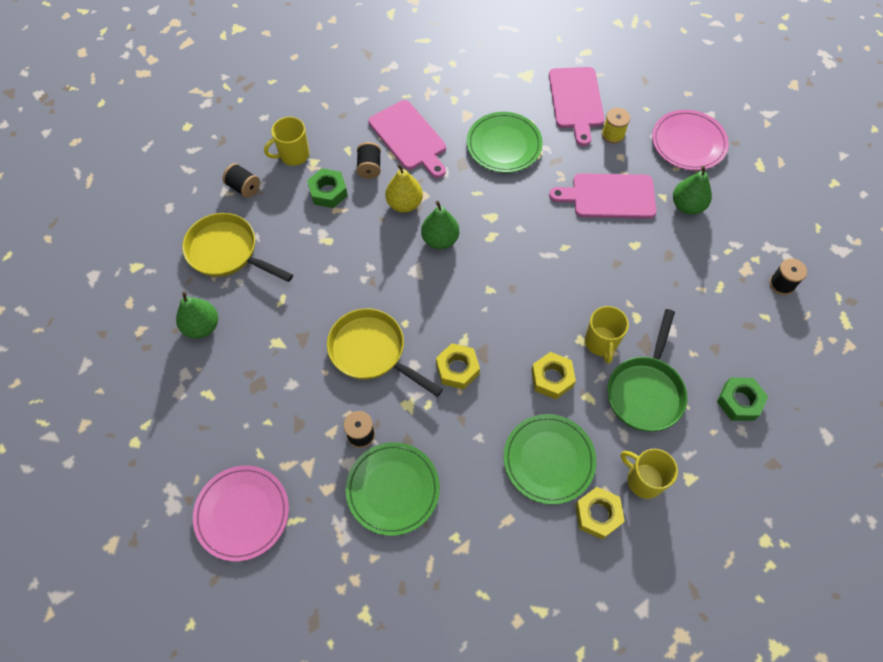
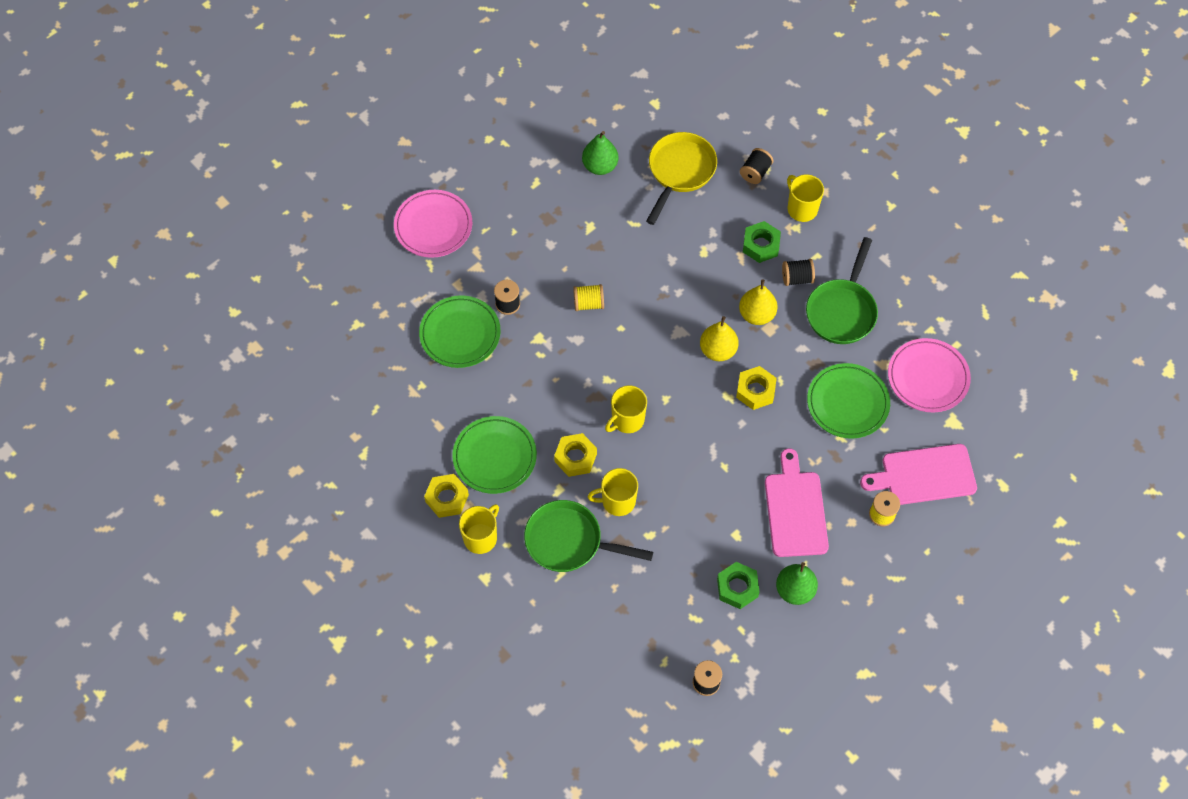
camera: 85 degrees right, 0 degrees up
yellow pan [327,308,443,397] -> yellow spool [573,284,604,311]
pink cutting board [368,100,446,178] -> green pan [806,237,878,344]
green pear [421,201,459,249] -> yellow pear [700,316,739,361]
yellow nut [436,343,480,389] -> yellow nut moved to [736,366,777,410]
pink plate [652,110,729,170] -> pink plate moved to [888,338,971,412]
green nut [717,378,768,421] -> green nut moved to [717,562,760,609]
none -> yellow mug [605,385,647,433]

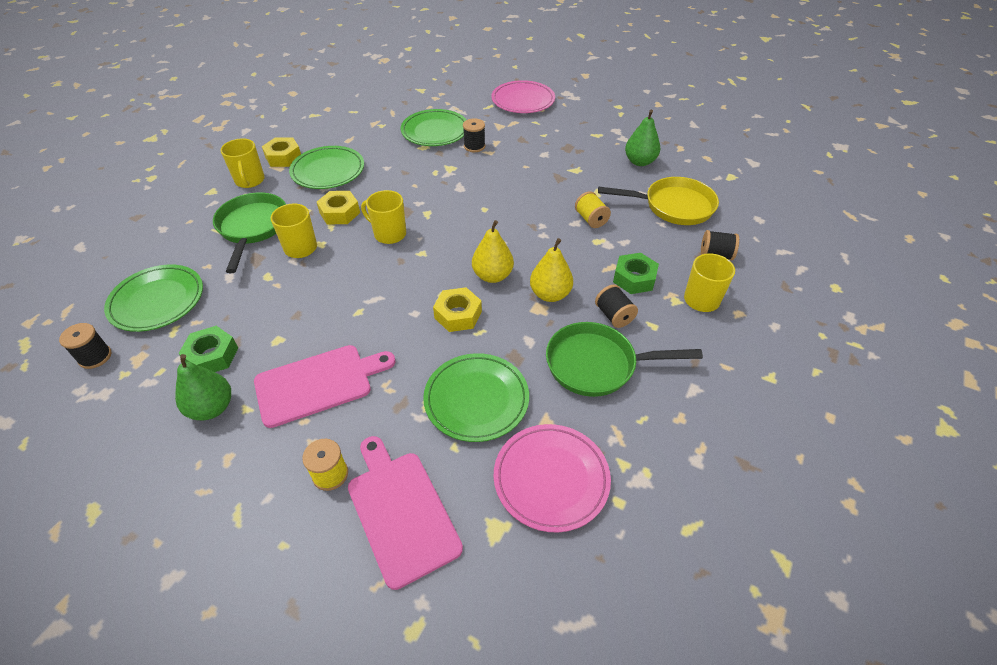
camera: 70 degrees right, 15 degrees down
yellow mug [459,504,499,554] -> yellow mug turned 60 degrees clockwise [221,139,265,188]
yellow spool [573,284,604,311] -> yellow spool moved to [575,191,611,228]
none -> green plate [104,264,203,332]

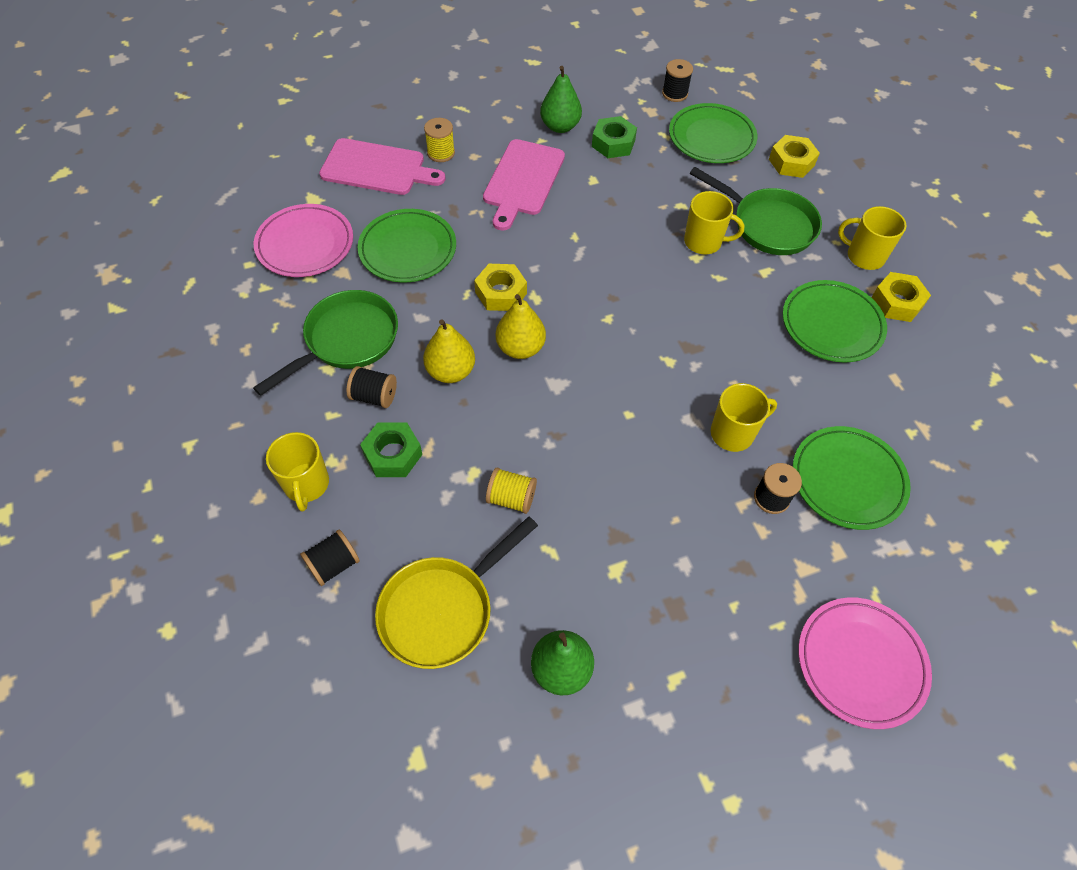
camera: 130 degrees right, 10 degrees up
yellow nut [317,191,360,224] -> yellow nut moved to [769,135,820,178]
yellow mug [361,190,406,244] -> yellow mug moved to [711,383,777,452]

